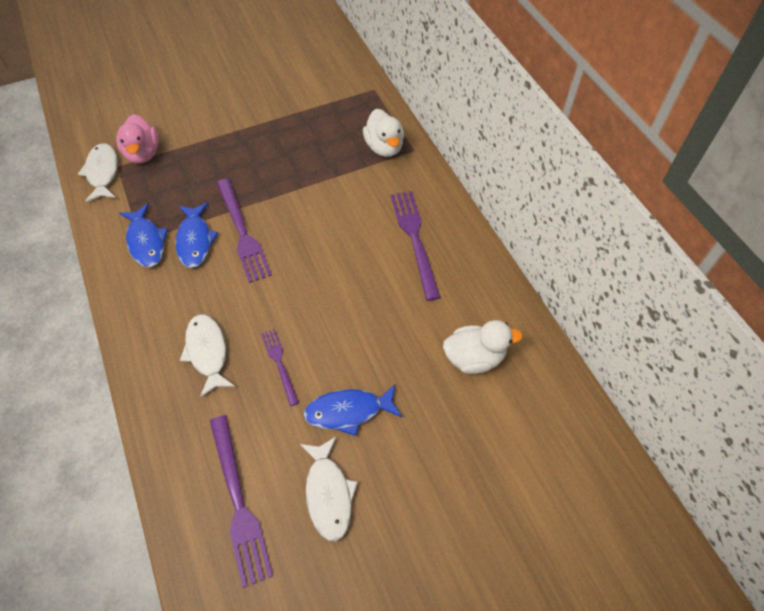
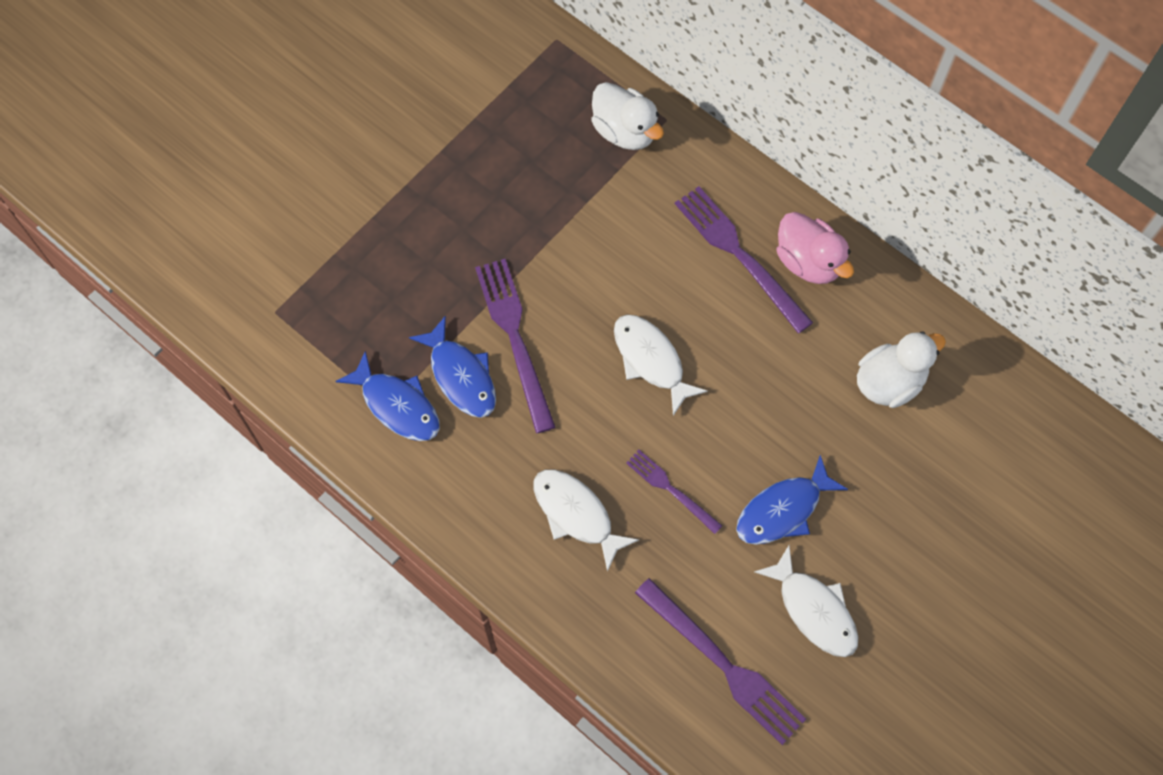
camera: 25 degrees left, 10 degrees up
white fish [78,143,118,202] -> white fish moved to [614,314,708,416]
pink duck [116,114,159,163] -> pink duck moved to [777,212,854,284]
purple fork [217,178,272,283] -> purple fork turned 150 degrees counterclockwise [475,259,556,433]

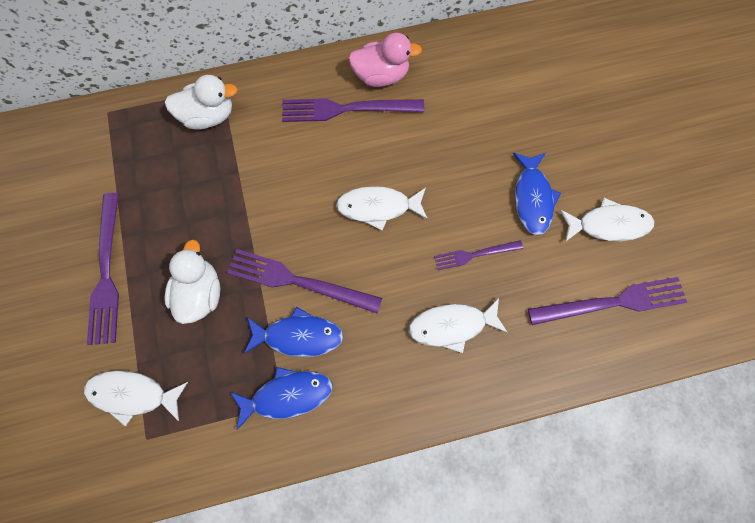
camera: 55 degrees left, 5 degrees up
white duck [857,331,946,408] -> white duck moved to [164,239,220,324]
none -> white fish [84,370,188,426]
none -> purple fork [87,193,119,345]

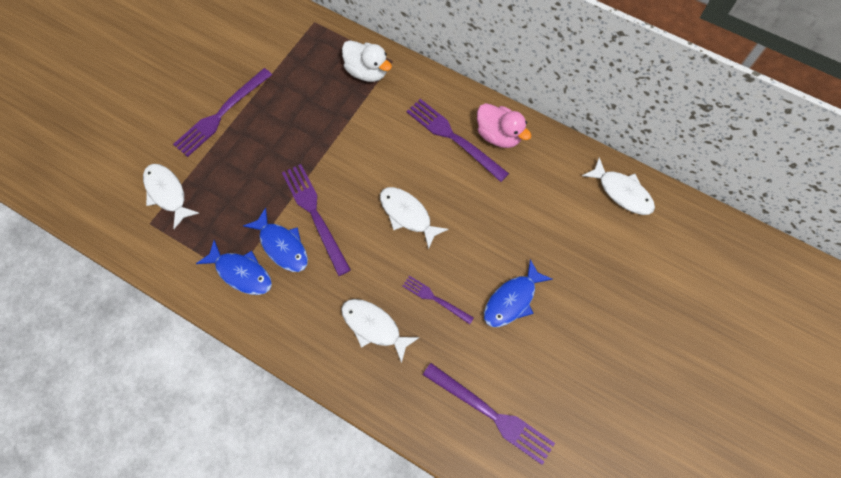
camera: 45 degrees right, 5 degrees down
white duck [164,239,220,324] -> none
white fish [560,198,655,242] -> white fish moved to [582,157,655,215]

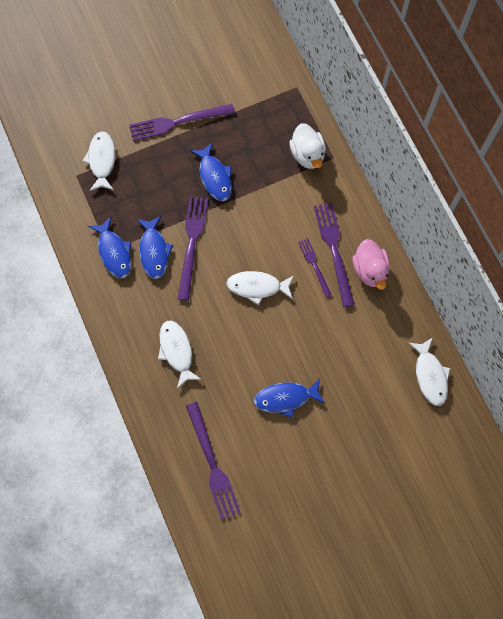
camera: 35 degrees right, 5 degrees up
white fish [380,187,449,250] -> white fish turned 75 degrees counterclockwise [226,271,294,305]
purple fork [402,276,474,324] -> purple fork moved to [298,238,332,297]
none -> blue fish [190,143,232,201]

